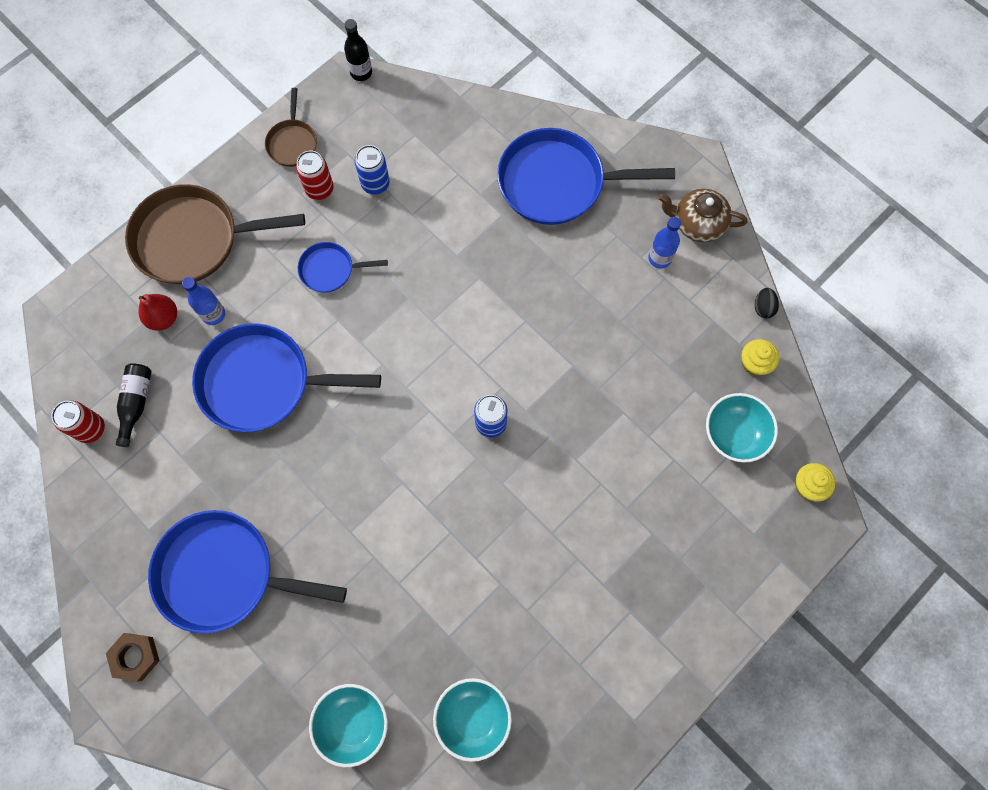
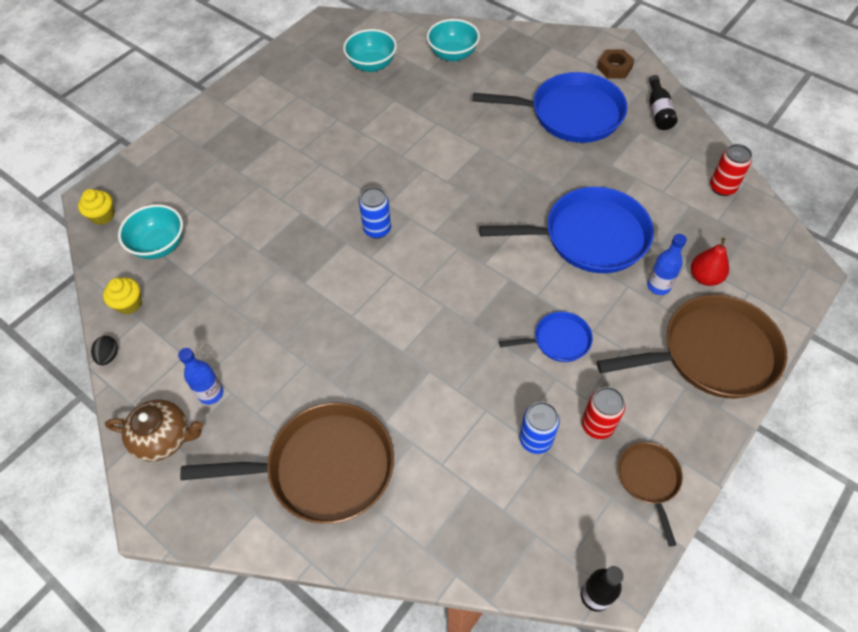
camera: 175 degrees right, 15 degrees down
black bottle [116,363,152,447] -> black bottle moved to [649,75,678,130]
blue pan [497,128,675,225] -> brown pan [180,402,394,524]

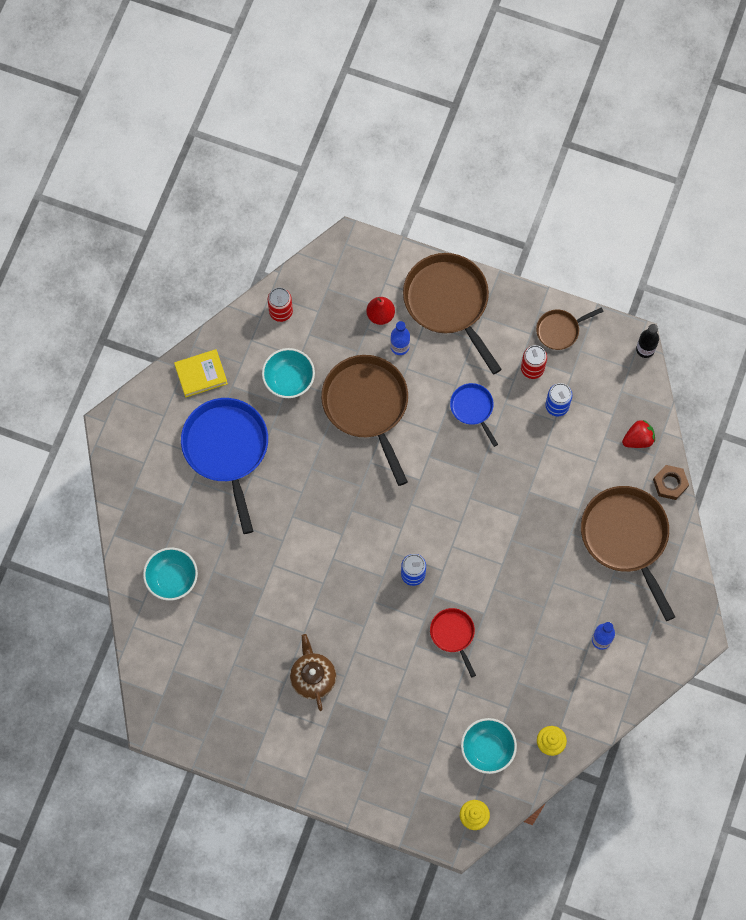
camera: 110 degrees left, 15 degrees up
black egg [91,336,118,366] -> none
brown teapot [105,399,204,461] -> brown teapot moved to [290,634,336,711]
turquoise bowl [343,29,397,72] -> turquoise bowl moved to [262,348,315,398]
blue pan [479,187,654,273] -> brown pan [321,355,408,486]
brown nut [597,50,634,78] -> brown nut moved to [653,465,689,500]
black bottle [649,75,678,130] -> yellow book [174,349,228,397]
none -> red pan [430,608,476,678]
none -> red strawberry [622,420,655,448]

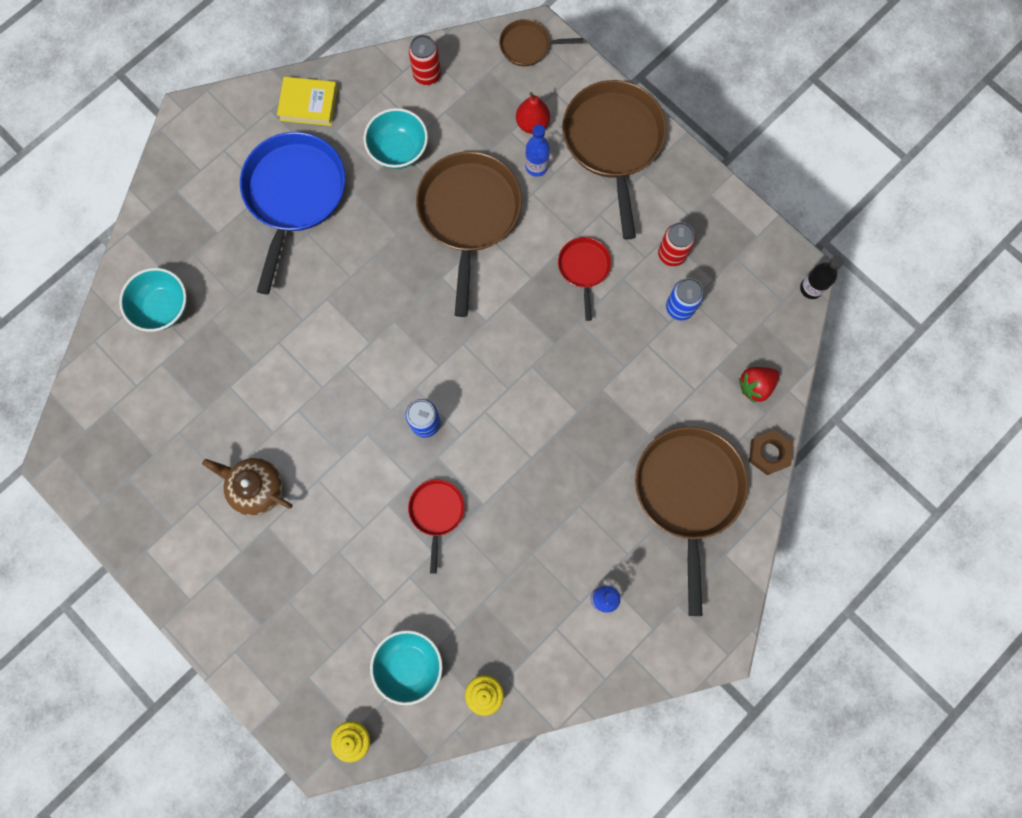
camera: 25 degrees right, 5 degrees up
brown teapot [290,634,336,711] -> brown teapot turned 75 degrees counterclockwise [202,458,293,516]
blue pan [450,383,498,447] -> red pan [558,237,611,321]
brown pan [536,307,604,350] -> brown pan moved to [499,19,583,66]
red strawberry [622,420,655,448] -> red strawberry turned 150 degrees clockwise [739,367,780,403]

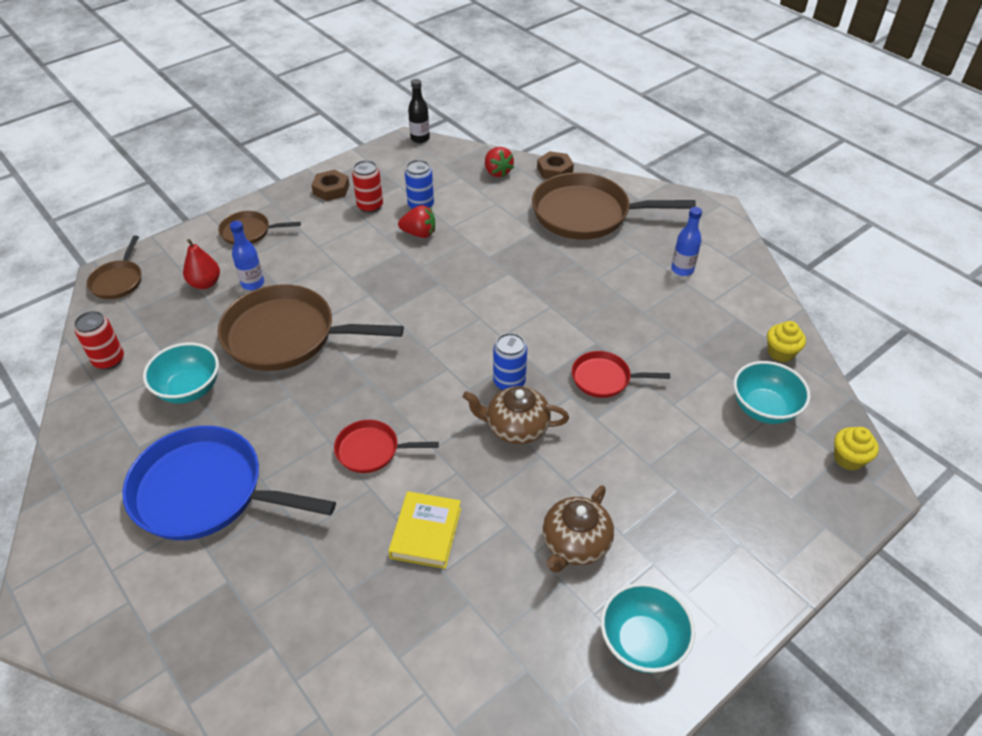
camera: 85 degrees left, 30 degrees down
turquoise bowl [119,268,187,332] -> turquoise bowl moved to [601,583,695,673]
yellow book [277,77,338,126] -> yellow book moved to [388,491,461,569]
red pan [558,237,611,321] -> red pan moved to [334,420,439,473]
brown pan [562,80,667,240] -> brown pan [218,211,301,245], size x0.50
none -> brown nut [312,170,349,201]
none -> red strawberry [398,205,435,238]
none -> brown teapot [463,386,569,444]

